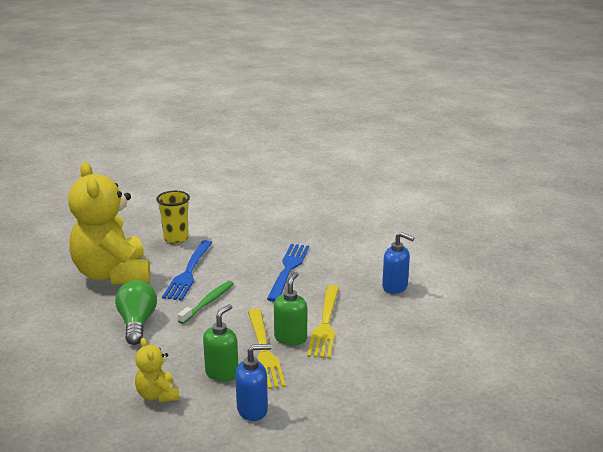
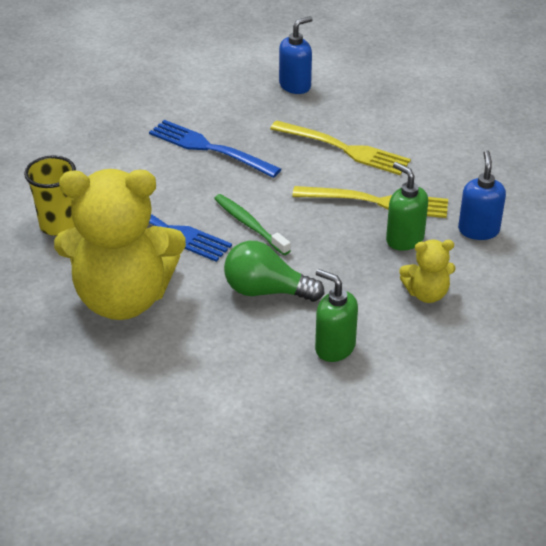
camera: 70 degrees left, 15 degrees up
green soap dispenser [274,272,307,345] -> green soap dispenser moved to [315,269,358,362]

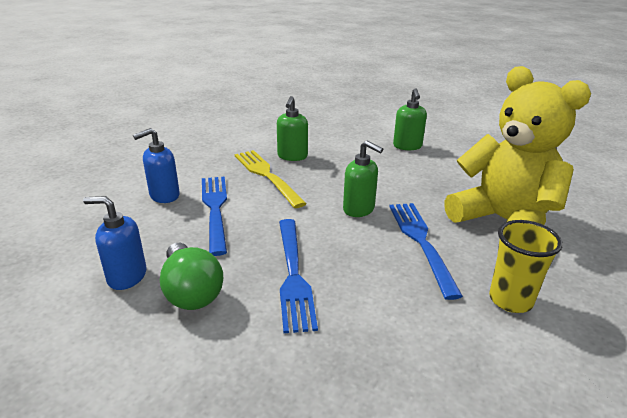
camera: 130 degrees left, 10 degrees down
green toothbrush [214,194,291,255] -> green soap dispenser [343,140,383,217]
green light bulb [224,241,325,302] -> green light bulb moved to [160,243,223,310]
yellow fork [270,120,411,175] -> blue fork [202,177,227,256]
yellow teddy bear [399,240,455,303] -> none
blue soap dispenser [458,150,506,240] -> blue soap dispenser moved to [133,128,180,203]

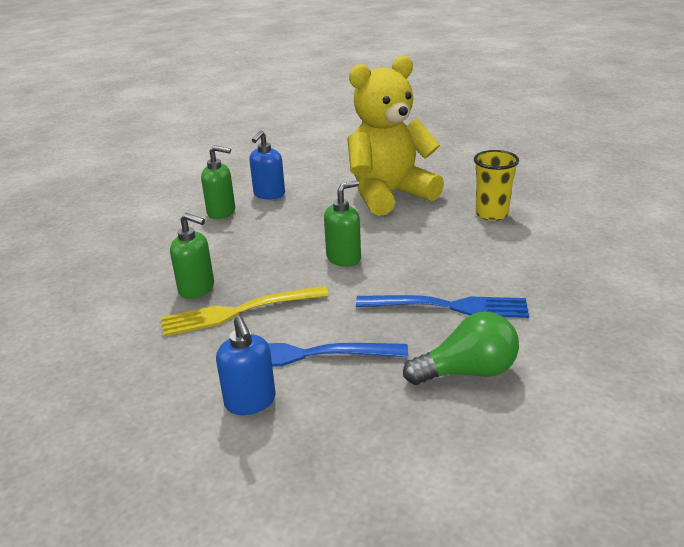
camera: 75 degrees left, 0 degrees up
blue soap dispenser [83,196,146,290] -> blue soap dispenser moved to [249,130,285,200]
blue fork [389,203,463,300] -> none

